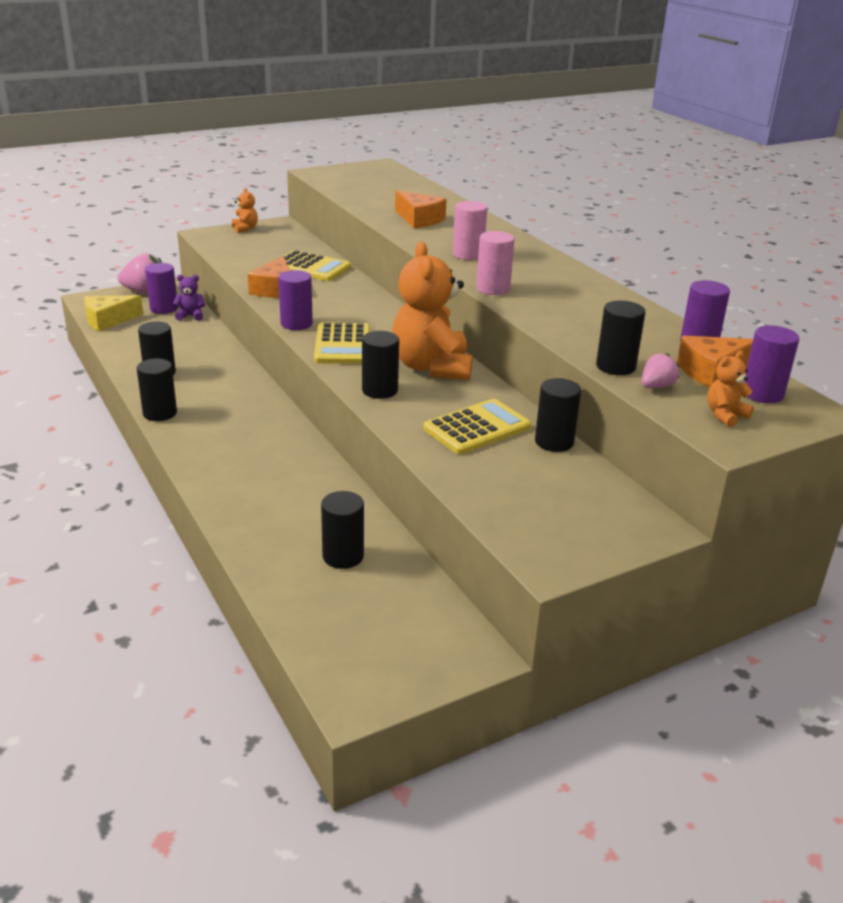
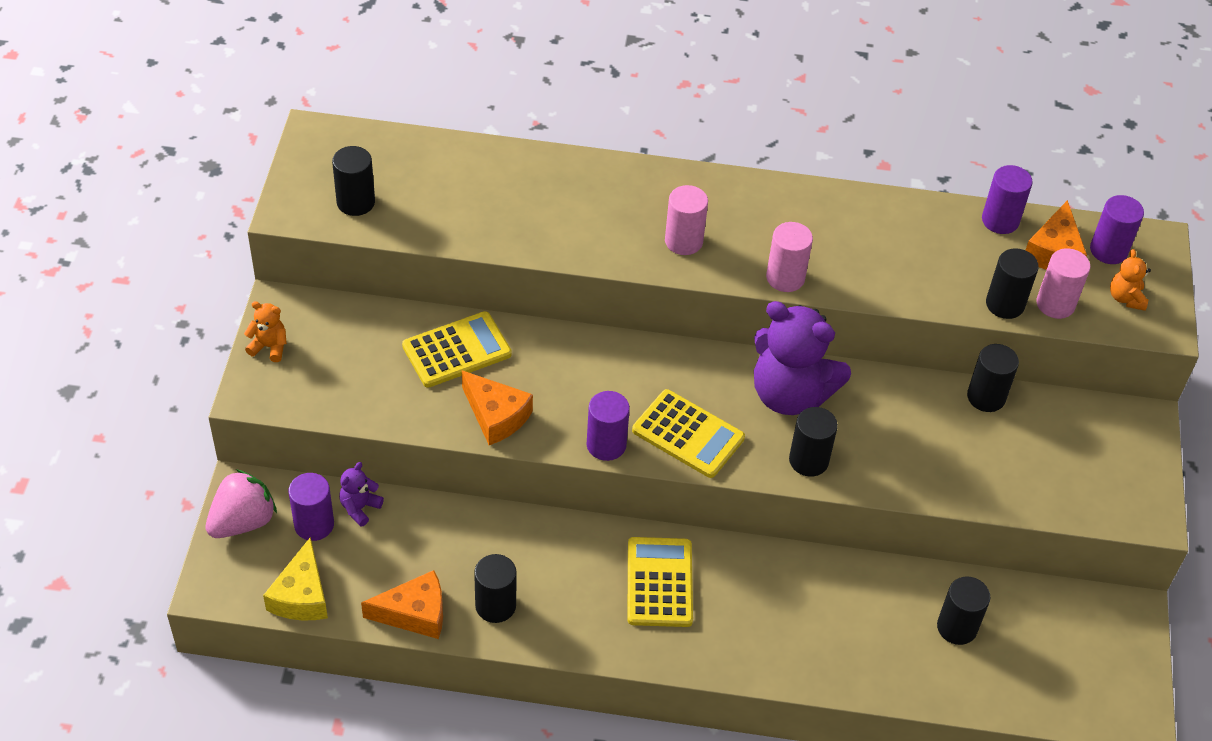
camera: 55 degrees left, 20 degrees up
black cylinder [137,358,177,421] -> black cylinder moved to [332,146,375,216]
orange teddy bear [392,242,473,380] -> purple teddy bear [754,301,851,415]
orange cheese [395,190,447,228] -> orange cheese moved to [361,570,443,639]
yellow calculator [423,399,531,454] -> yellow calculator moved to [627,537,693,627]
pink strawberry [642,353,679,388] -> pink cylinder [1036,248,1090,319]

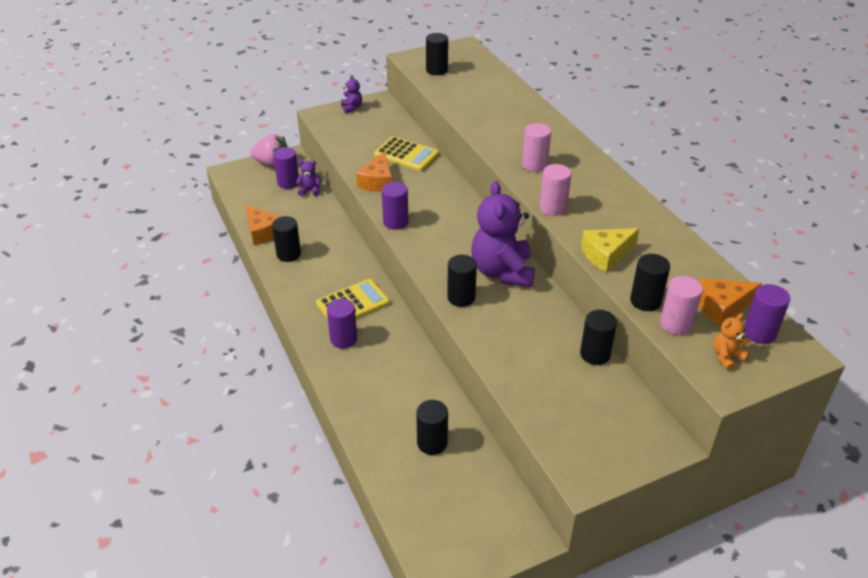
camera: 60 degrees right, 10 degrees down
orange teddy bear [244,301,287,362] -> purple teddy bear [341,75,362,113]
yellow cheese [263,537,328,620] -> yellow cheese moved to [581,228,640,272]
yellow calculator [632,389,745,478] -> none
purple cylinder [982,165,1033,234] -> purple cylinder moved to [327,298,357,349]

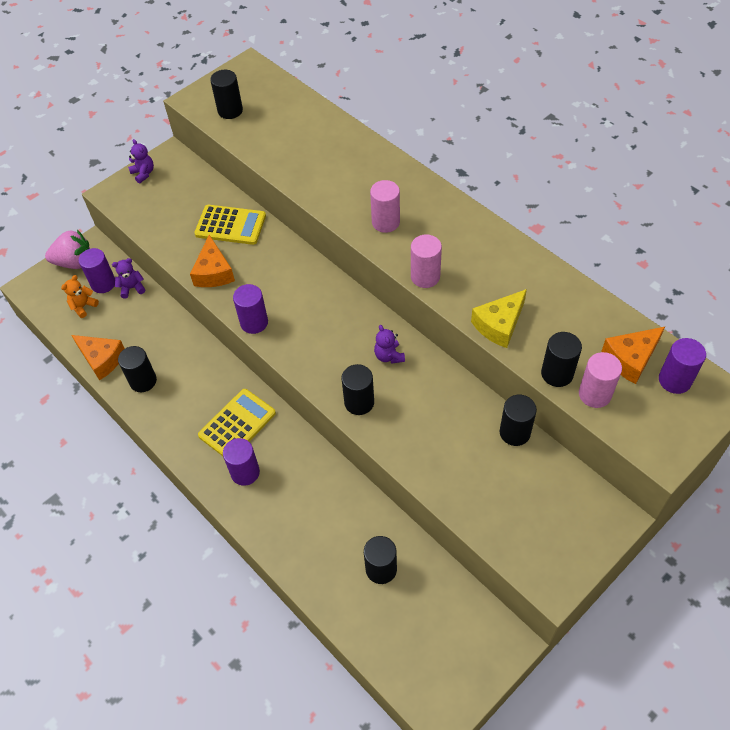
camera: 15 degrees left, 15 degrees up
purple teddy bear [471,181,535,287] -> purple teddy bear [374,325,405,364], size x0.43
orange teddy bear [713,313,750,370] -> orange teddy bear moved to [61,275,99,318]

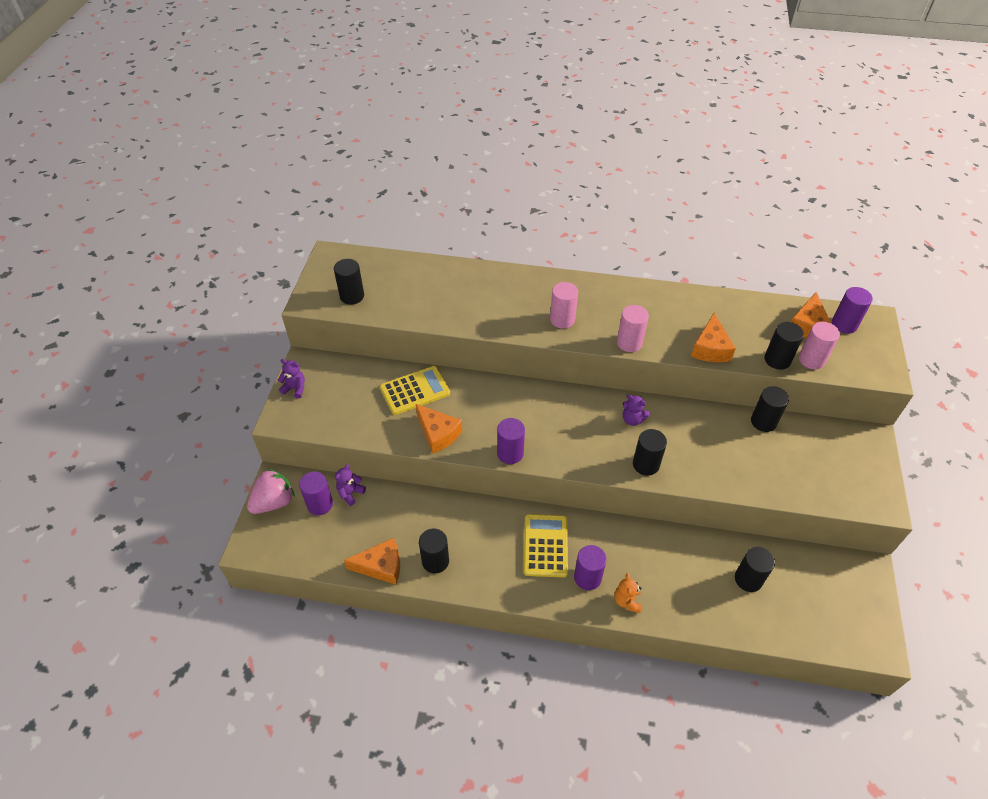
camera: 40 degrees left, 5 degrees down
orange teddy bear [61,275,99,318] -> orange teddy bear moved to [614,573,642,613]
yellow cheese [471,289,527,348] -> orange cheese [691,313,736,362]

